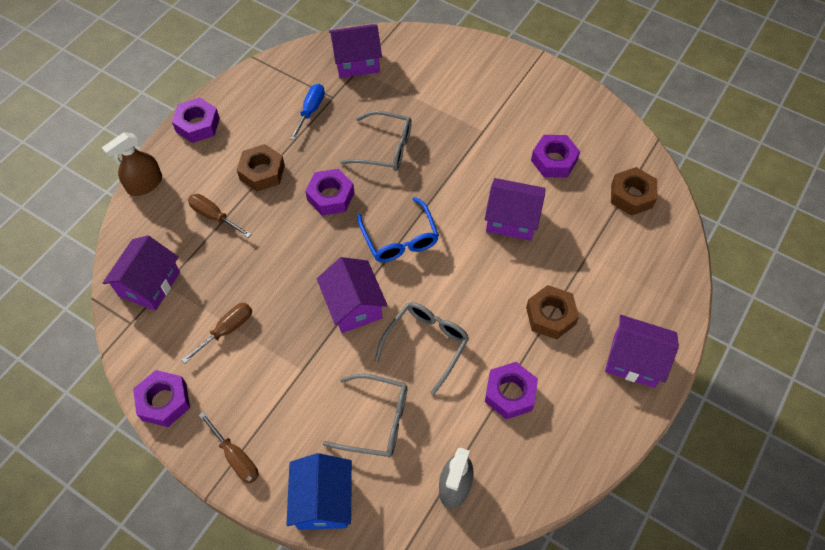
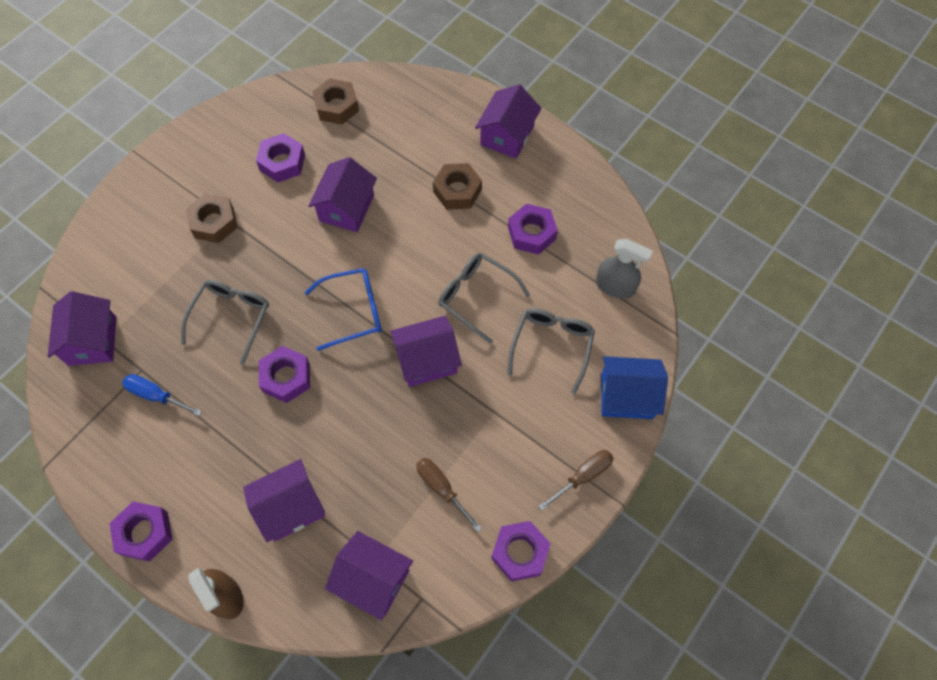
camera: 85 degrees left, 5 degrees up
brown screwdriver [188,194,251,237] -> purple house [243,459,325,542]
brown nut [237,144,285,191] -> brown nut moved to [186,193,238,243]

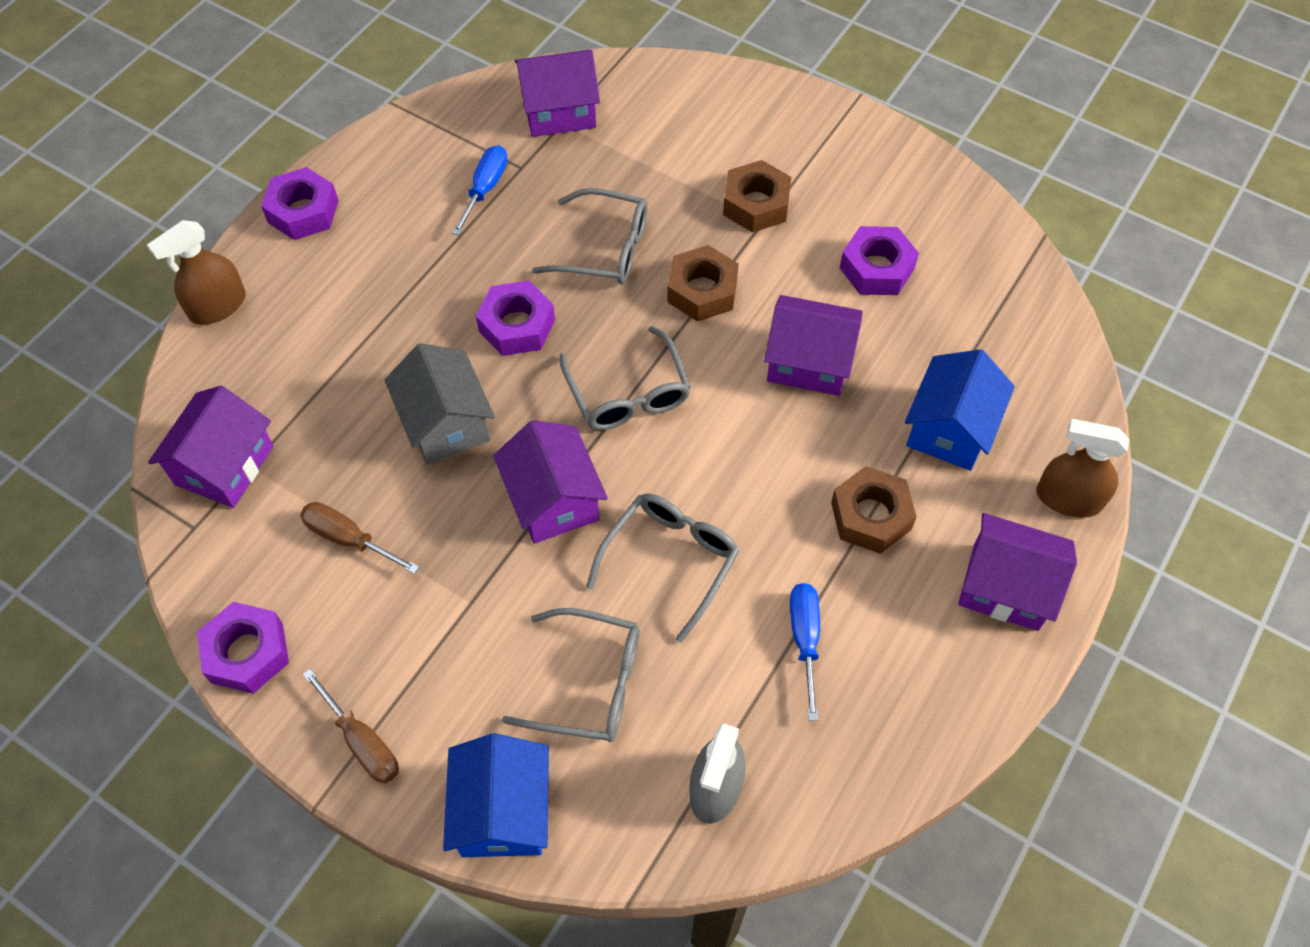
camera: 85 degrees right, 5 degrees down
purple house [243,459,325,542] -> none
blue glasses [304,268,382,351] -> grey glasses [560,326,691,430]
brown nut [312,78,359,124] -> brown nut moved to [667,245,739,322]
brown screwdriver [416,458,482,532] -> brown screwdriver turned 105 degrees counterclockwise [300,502,419,574]
purple nut [508,204,558,255] -> blue screwdriver [790,583,820,721]
none -> grey house [384,343,495,464]
none -> blue house [905,349,1015,471]
none -> brown spray bottle [1037,419,1129,518]

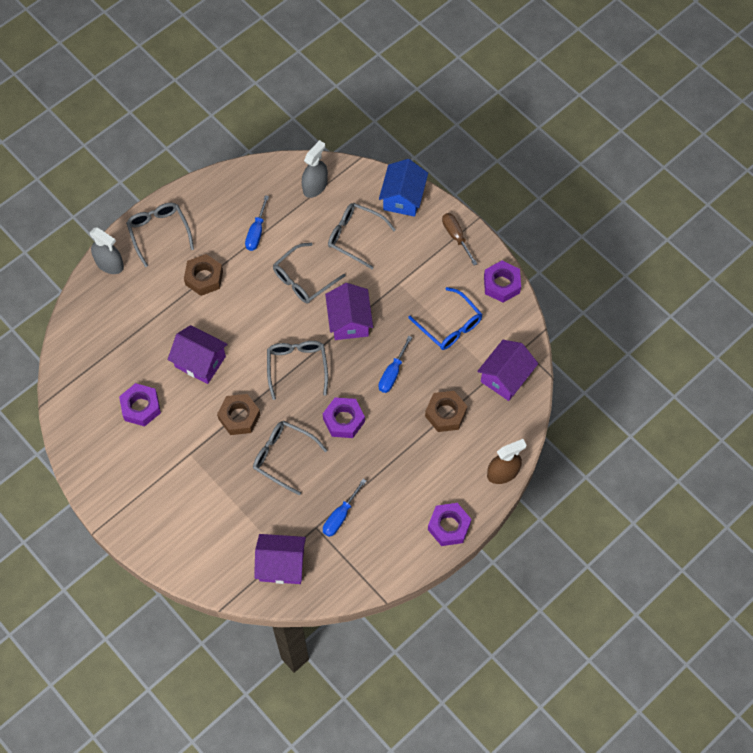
camera: 165 degrees left, 5 degrees up
brown screwdriver [300,502,419,574] -> blue glasses [408,287,482,350]
grey house [384,343,495,464] -> blue screwdriver [379,336,412,393]
brown nut [723,160,791,233] -> brown nut moved to [425,391,467,432]
blue house [905,349,1015,471] -> none
purple house [958,513,1077,631] -> grey glasses [126,203,194,267]
brown spray bottle [1037,419,1129,518] -> grey spray bottle [90,228,124,274]

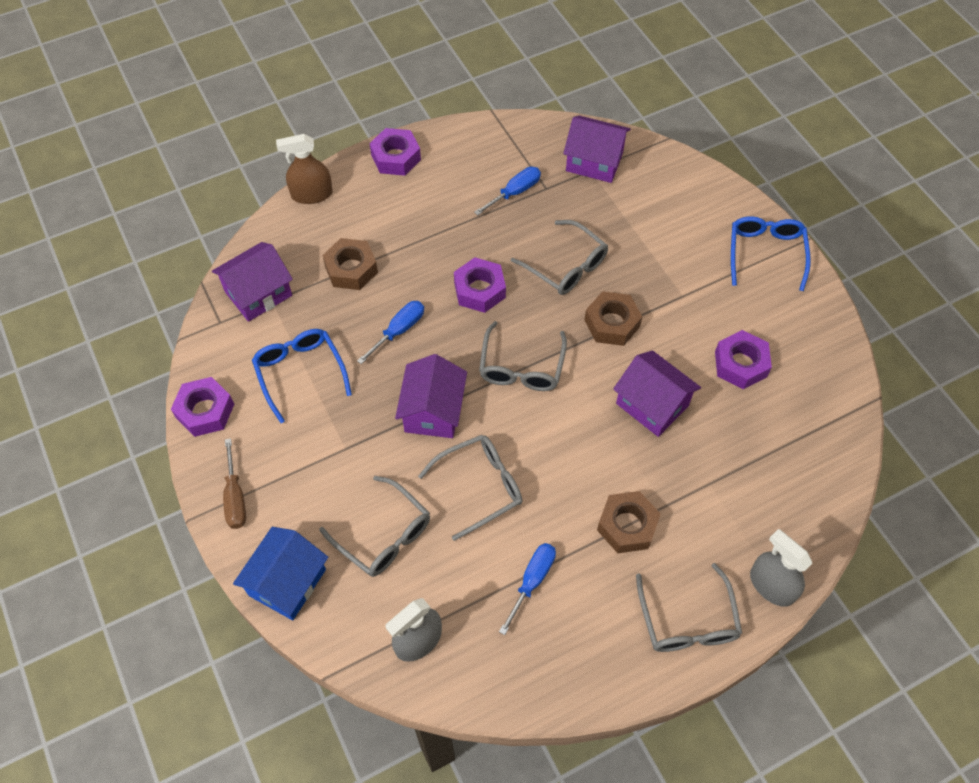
camera: 165 degrees left, 5 degrees down
none -> blue glasses [731,216,811,291]

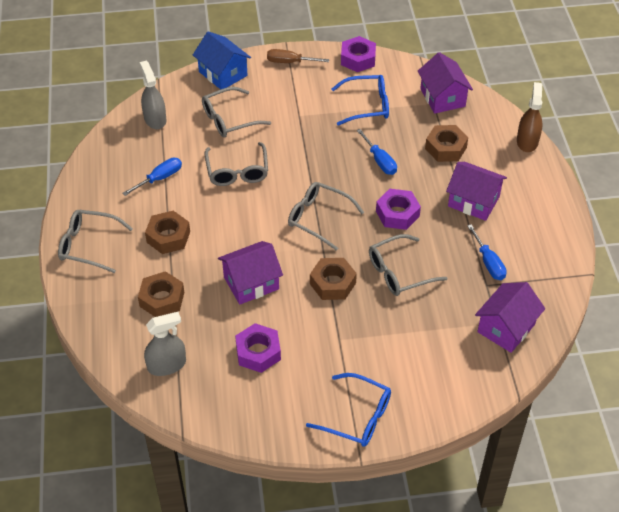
camera: 110 degrees right, 10 degrees down
purple nut [369,128,421,176] -> none
purple house [395,354,467,438] -> purple house moved to [446,162,507,221]
blue screwdriver [499,543,556,635] -> blue screwdriver turned 90 degrees counterclockwise [122,158,182,196]
grey spray bottle [750,529,812,607] -> grey spray bottle moved to [144,312,186,376]
none -> brown nut [138,271,184,317]

